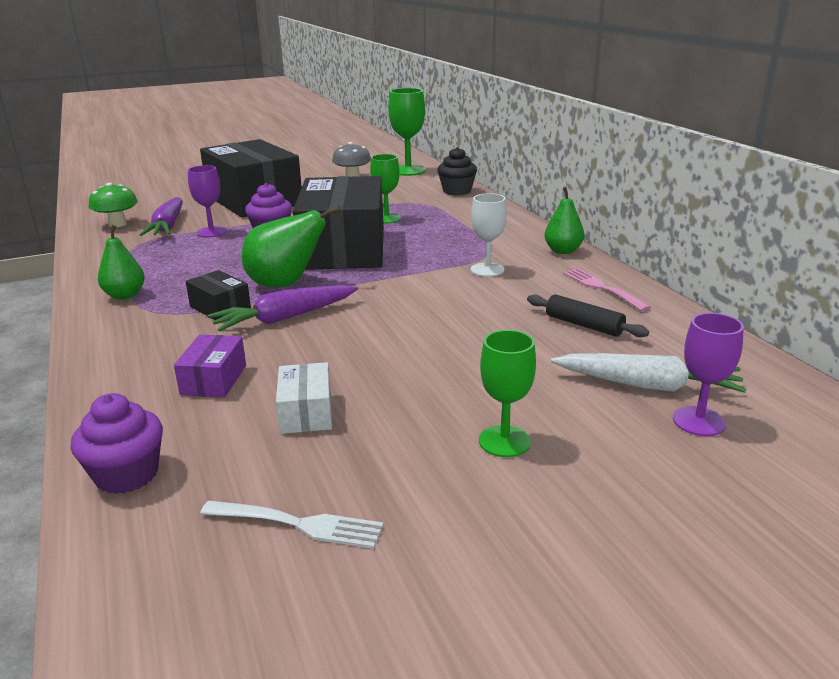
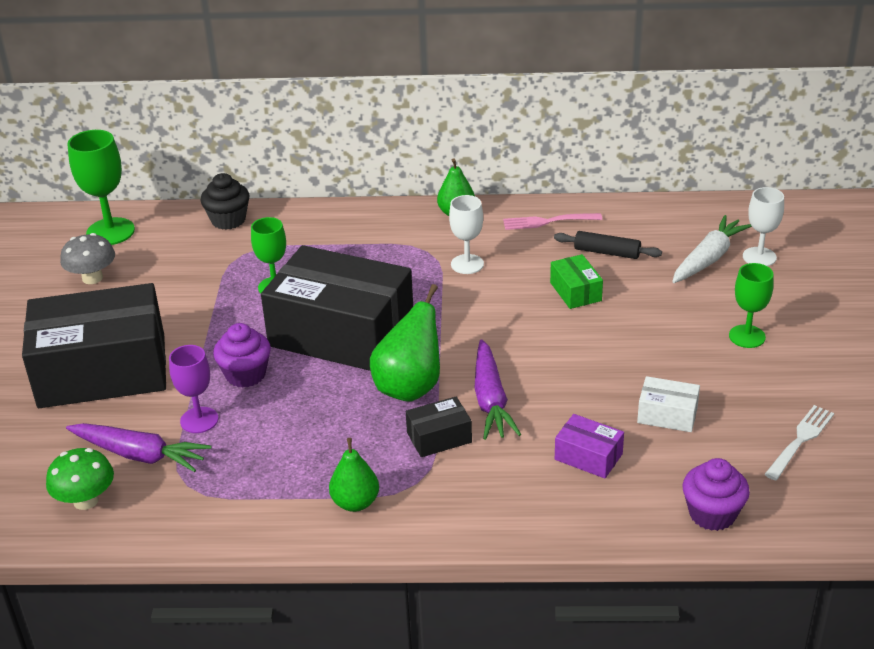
camera: 65 degrees left, 10 degrees up
black rolling pin [527,295,649,337] -> black rolling pin turned 45 degrees clockwise [554,231,662,259]
purple goblet [673,313,744,436] -> white goblet [743,187,784,266]
none -> green box [550,254,603,309]

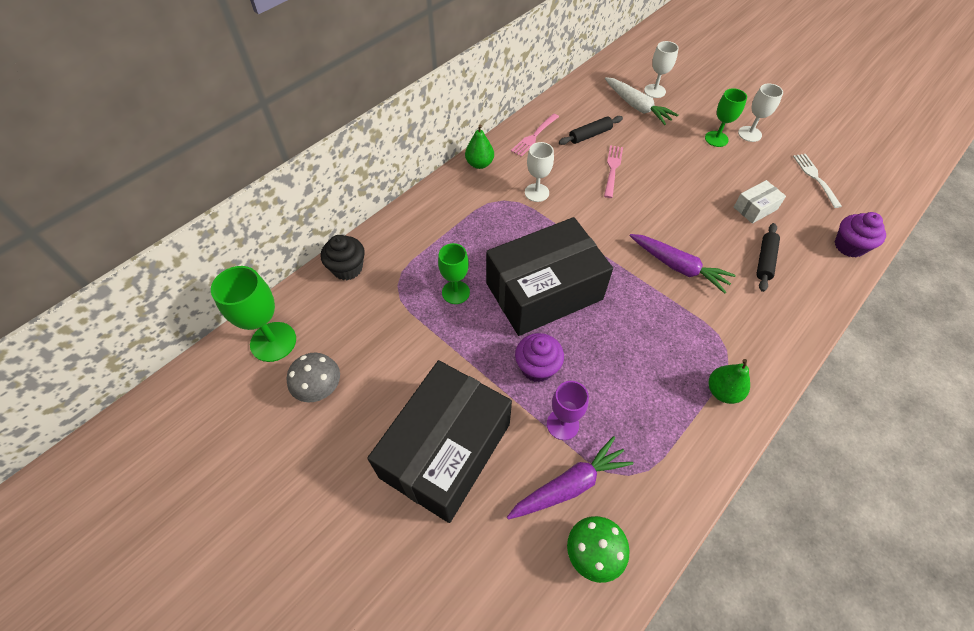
camera: 50 degrees left, 20 degrees up
green pear [370,284,440,402] -> none
black box [406,397,472,457] -> none
green box [550,254,603,309] -> pink fork [604,145,623,198]
purple box [555,414,624,479] -> black rolling pin [756,223,780,292]
white carrot [672,215,752,283] -> white carrot turned 150 degrees clockwise [605,77,678,125]
none -> white goblet [738,83,783,142]

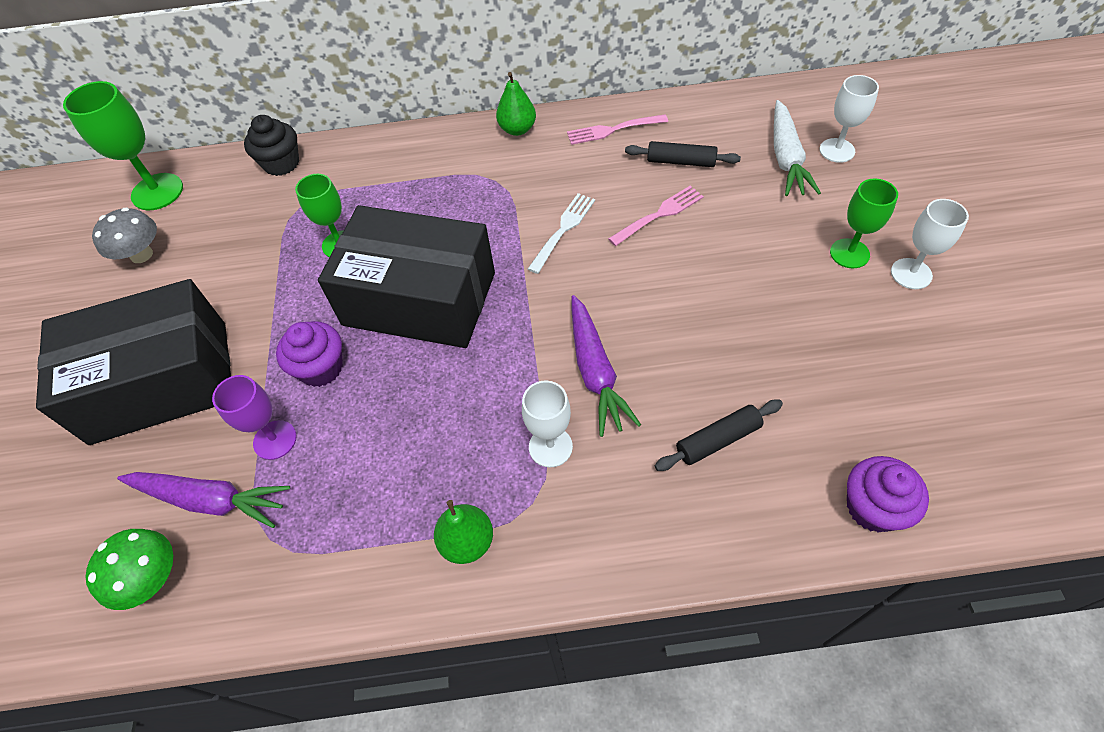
camera: 45 degrees right, 0 degrees up
white goblet [525,142,554,202] -> white goblet moved to [522,380,573,467]
white box [734,180,786,224] -> none
white fork [793,154,842,208] -> white fork moved to [528,193,595,274]

